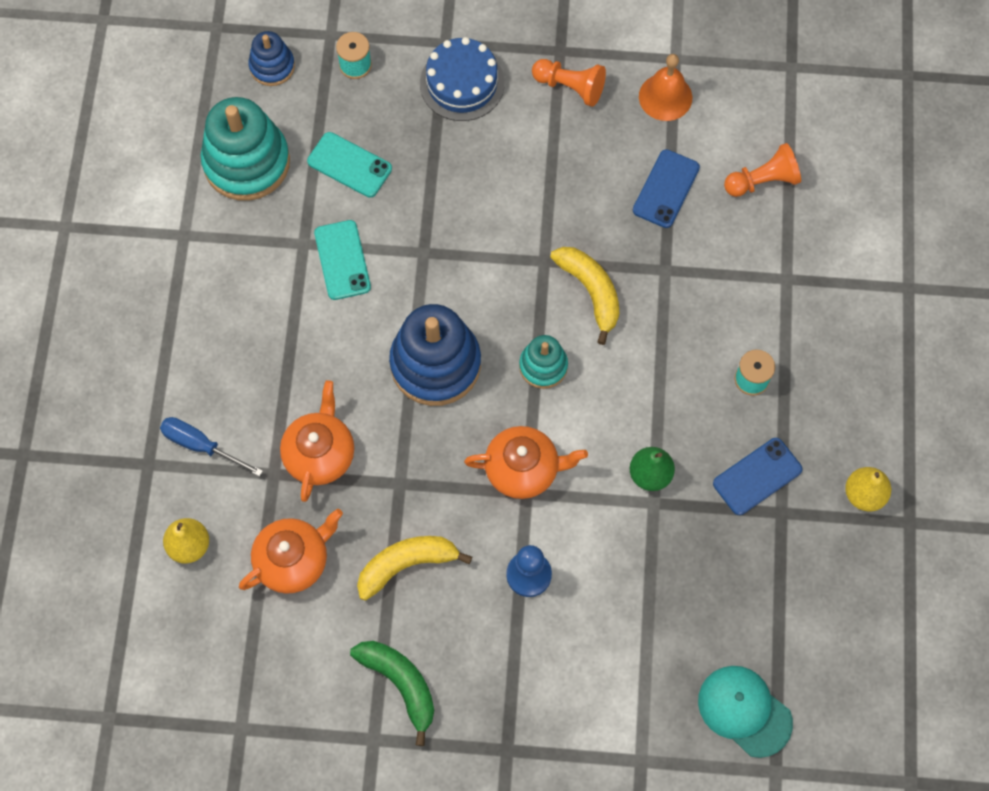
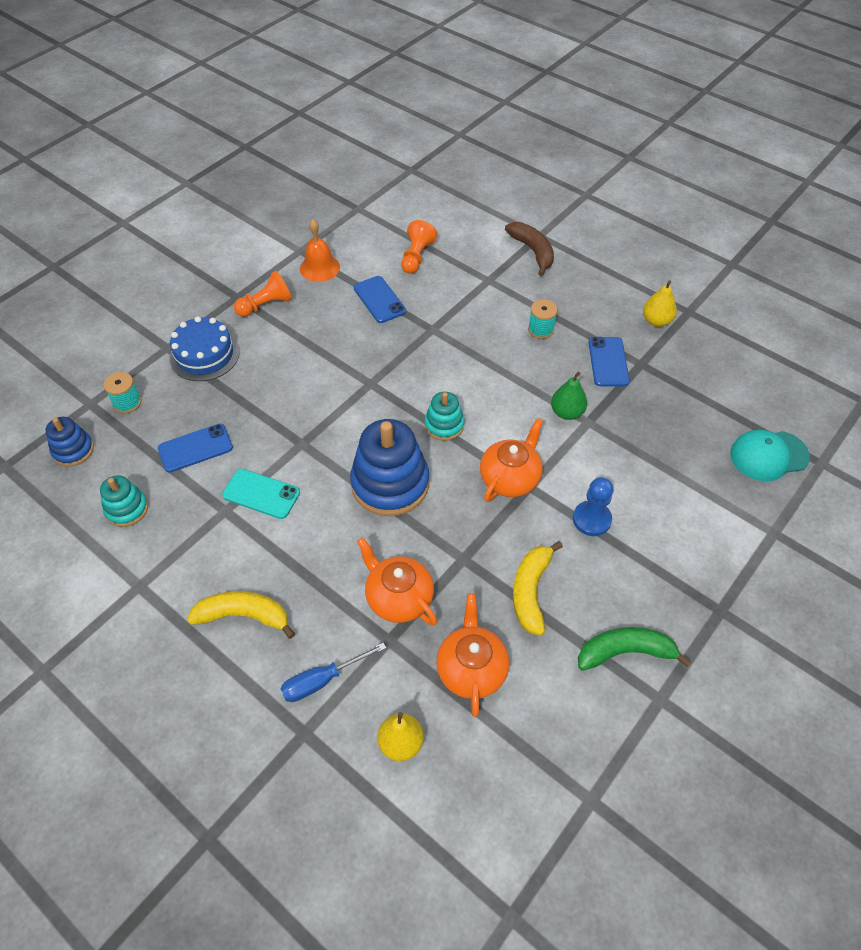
camera: 55 degrees left, 15 degrees down
turquoise stacking toy [201,97,290,201] -> turquoise stacking toy [100,475,148,527], size x0.53
turquoise phone [307,132,392,198] -> blue phone [158,424,233,472]
yellow banana [550,247,619,345] -> yellow banana moved to [187,591,295,639]
none -> brown banana [505,222,554,276]

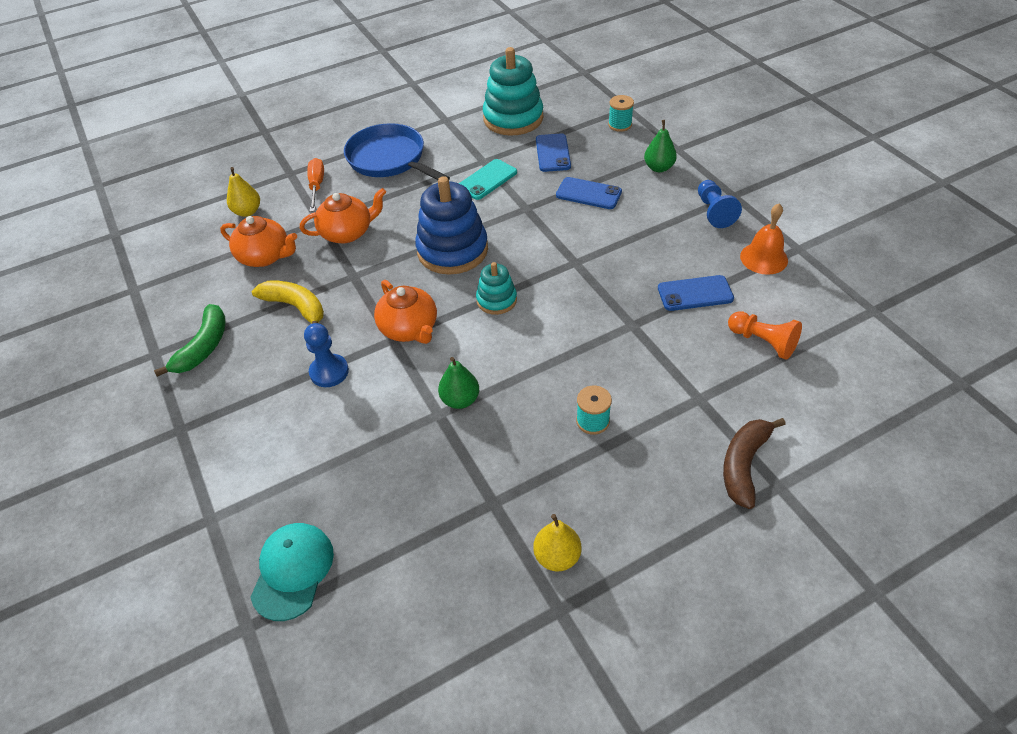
camera: 115 degrees right, 5 degrees down
blue stacking toy [45,417,94,466] -> none
turquoise stacking toy [100,475,148,527] -> turquoise stacking toy [483,47,543,136], size x1.87
blue cake [170,316,240,381] -> green pear [644,120,677,172]
yellow banana [187,591,295,639] -> blue pan [344,123,450,180]
orange pawn [234,271,292,317] -> blue pawn [698,180,742,228]
blue screwdriver [280,642,386,702] -> orange screwdriver [307,158,324,212]
brown banana [505,222,554,276] -> brown banana turned 120 degrees clockwise [723,418,786,509]
blue phone [588,337,630,386] -> blue phone moved to [556,177,622,209]

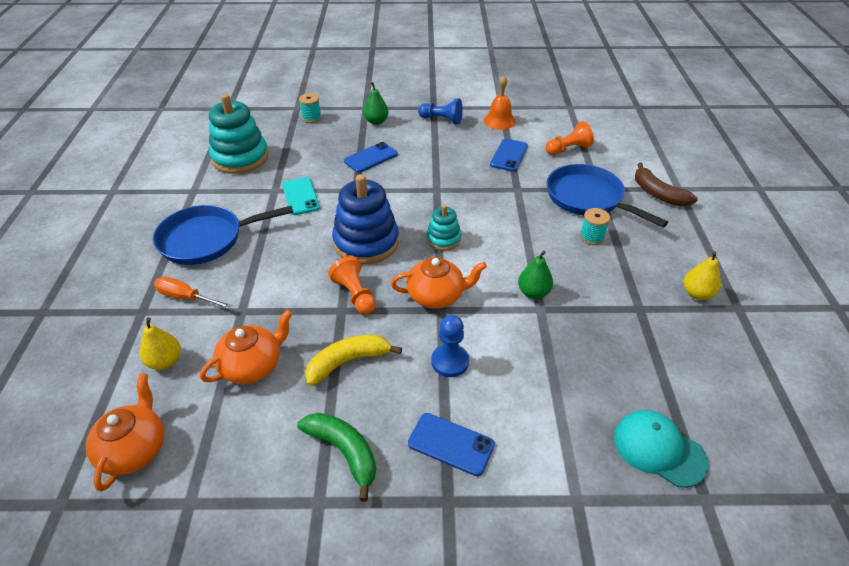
camera: 65 degrees left, 5 degrees down
orange teapot [300,188,386,243] -> orange teapot moved to [86,373,164,491]
blue phone [536,133,571,172] -> blue phone moved to [408,413,495,476]
none -> orange pawn [328,256,376,314]
none -> blue pan [546,164,668,227]

